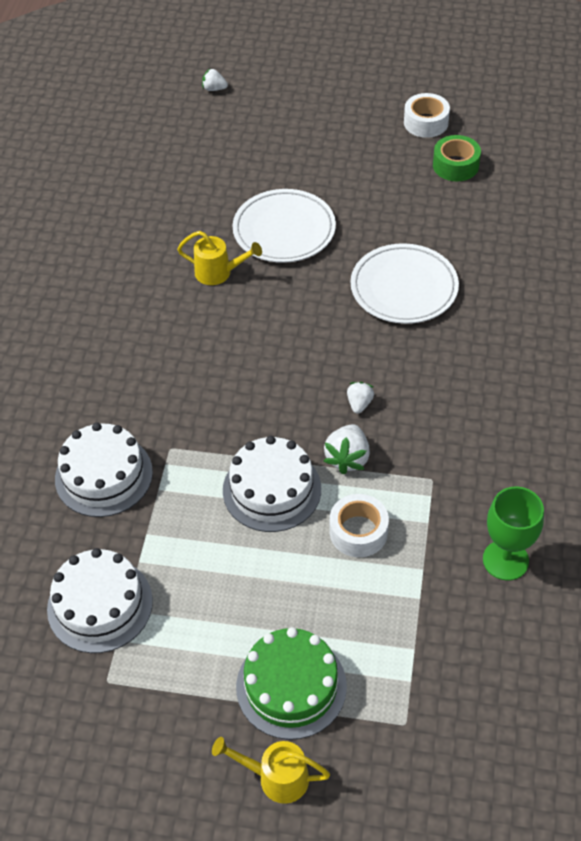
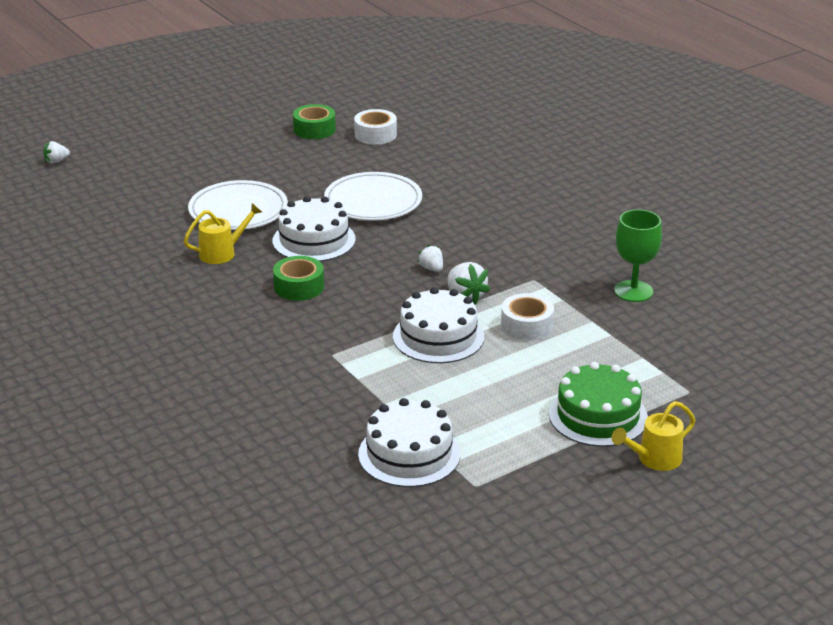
camera: 45 degrees left, 20 degrees down
white cake [55,422,153,517] -> white cake moved to [273,196,356,262]
white tape [404,93,450,138] -> white tape moved to [354,109,397,145]
none -> green tape [273,256,324,301]

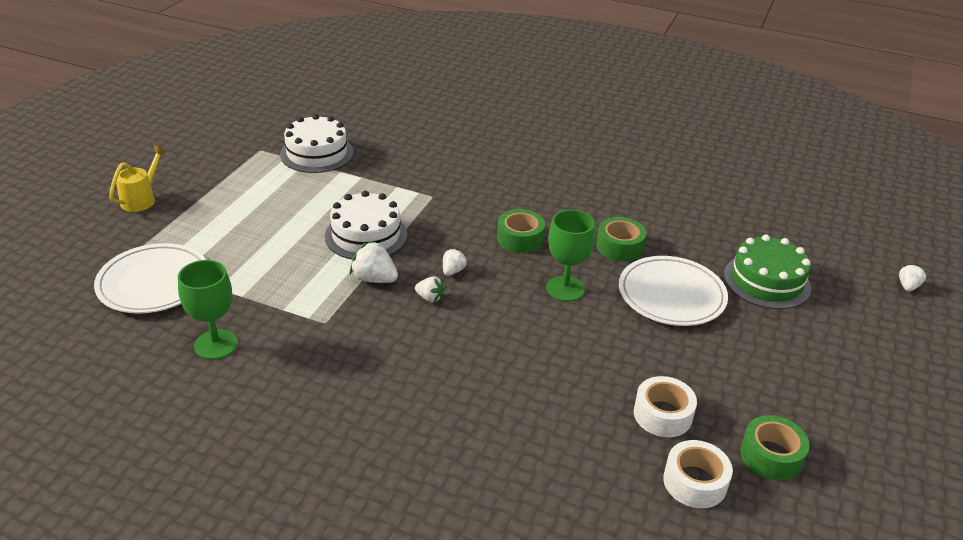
camera: 145 degrees right, 5 degrees up
yellow watering can [184,203,262,264] -> green tape [596,217,646,261]
white cake [273,196,356,262] -> green goblet [546,210,595,301]
white plate [324,172,422,221] -> white plate moved to [94,243,206,314]
white tape [501,293,554,341] -> white tape moved to [634,376,697,437]
green cake [549,362,648,447] -> green cake moved to [724,234,811,309]
none -> white strawberry [443,248,468,276]

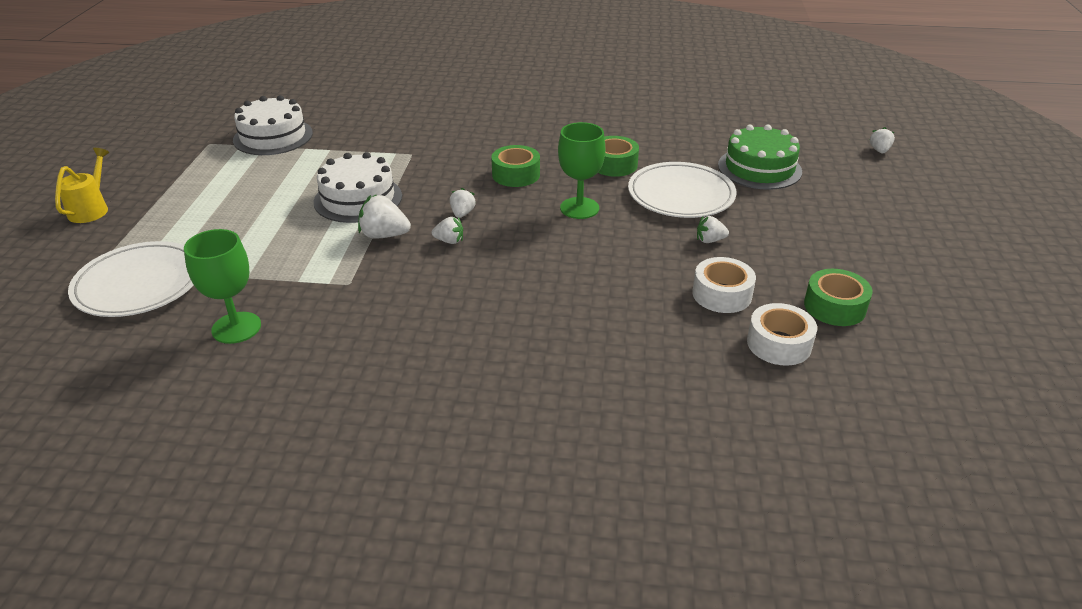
camera: 15 degrees left, 0 degrees up
none -> white strawberry [697,216,729,243]

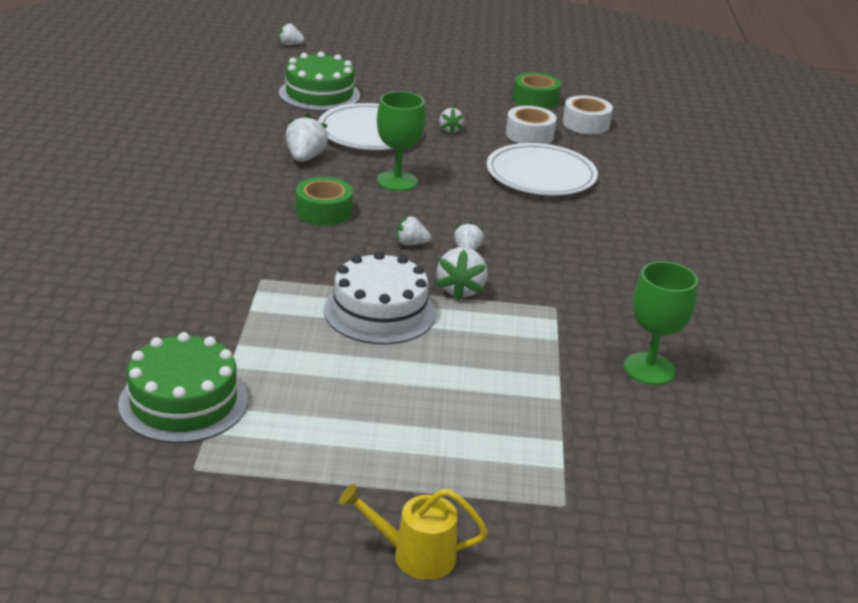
camera: 95 degrees left, 5 degrees down
white plate [68,241,193,317] -> white plate moved to [487,143,598,195]
white cake [233,95,313,155] -> green cake [118,332,248,443]
green tape [598,136,639,177] -> white strawberry [286,114,328,162]

